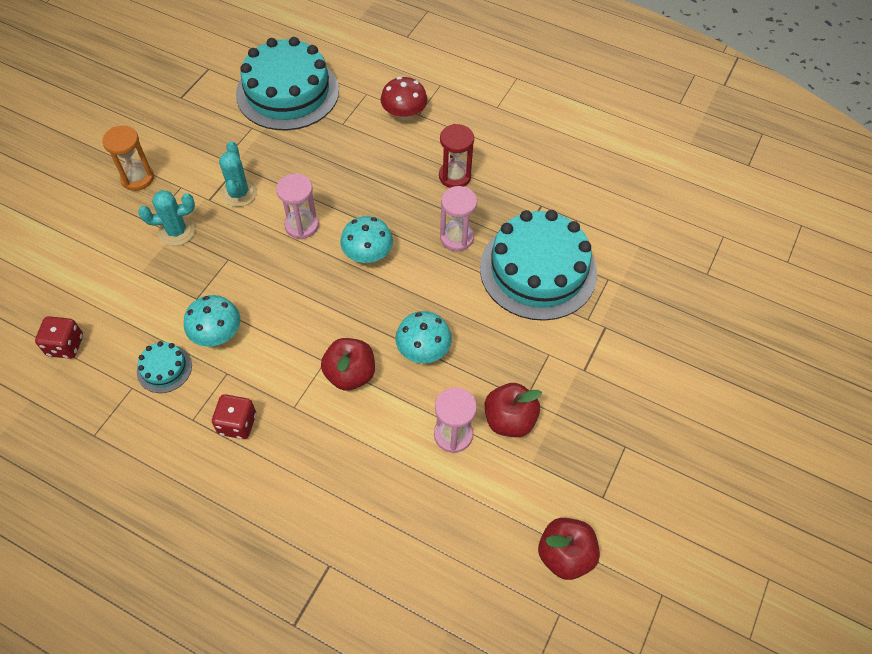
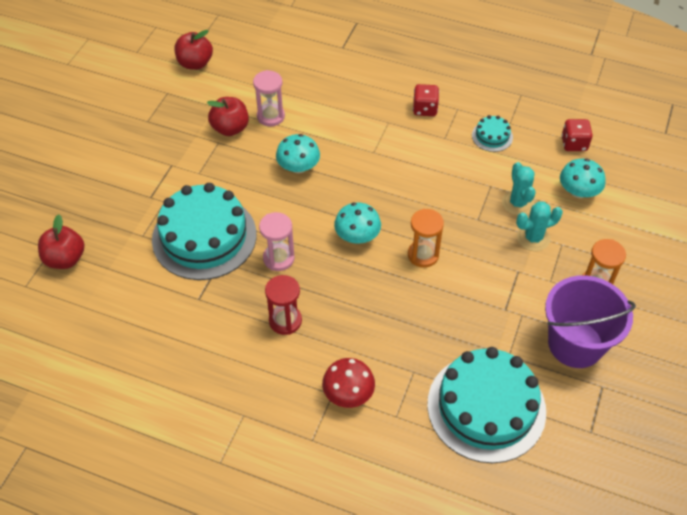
camera: 175 degrees right, 5 degrees down
turquoise mushroom [184,295,240,347] -> turquoise mushroom moved to [560,158,605,198]
turquoise cactus [219,141,257,207] -> turquoise cactus moved to [502,162,536,215]
pink hourglass [276,174,319,239] -> orange hourglass [408,209,444,268]
red apple [321,338,375,391] -> red apple moved to [38,214,84,269]
none -> purple bucket [545,275,636,368]

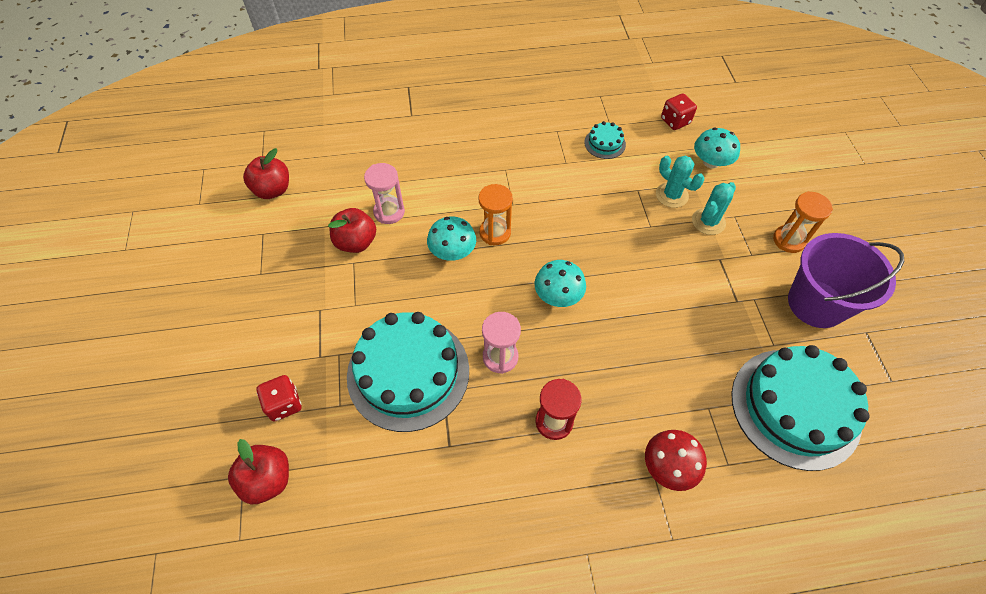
camera: 30 degrees left, 5 degrees up
orange hourglass [408,209,444,268] -> orange hourglass moved to [478,184,513,245]
red dice [413,84,439,116] -> red dice moved to [257,375,301,421]

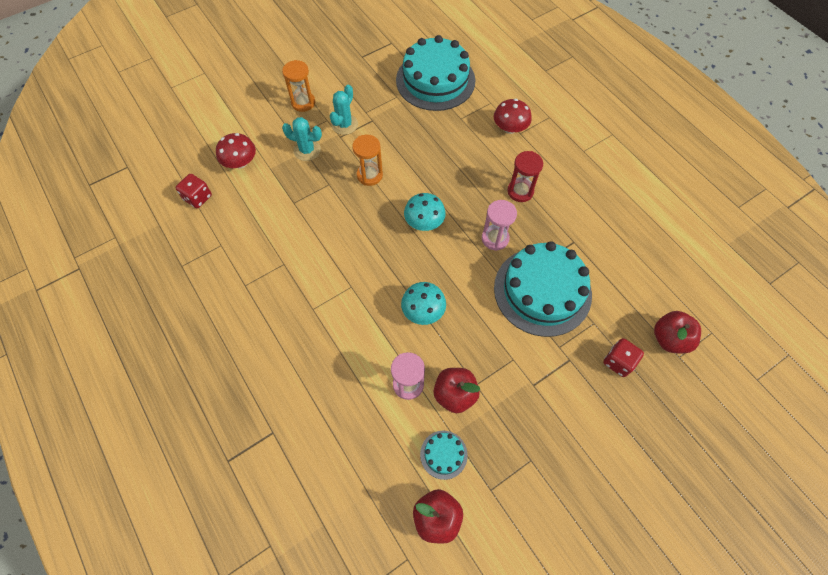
camera: 115 degrees left, 5 degrees up
orange hourglass [478,184,513,245] -> orange hourglass moved to [352,135,383,186]
turquoise cake [584,121,626,159] -> turquoise cake moved to [420,431,468,480]
turquoise cactus [656,156,704,208] -> turquoise cactus moved to [330,85,358,135]
turquoise mushroom [694,128,740,168] -> red mushroom [216,133,256,168]
purple bucket [788,233,904,328] -> none

